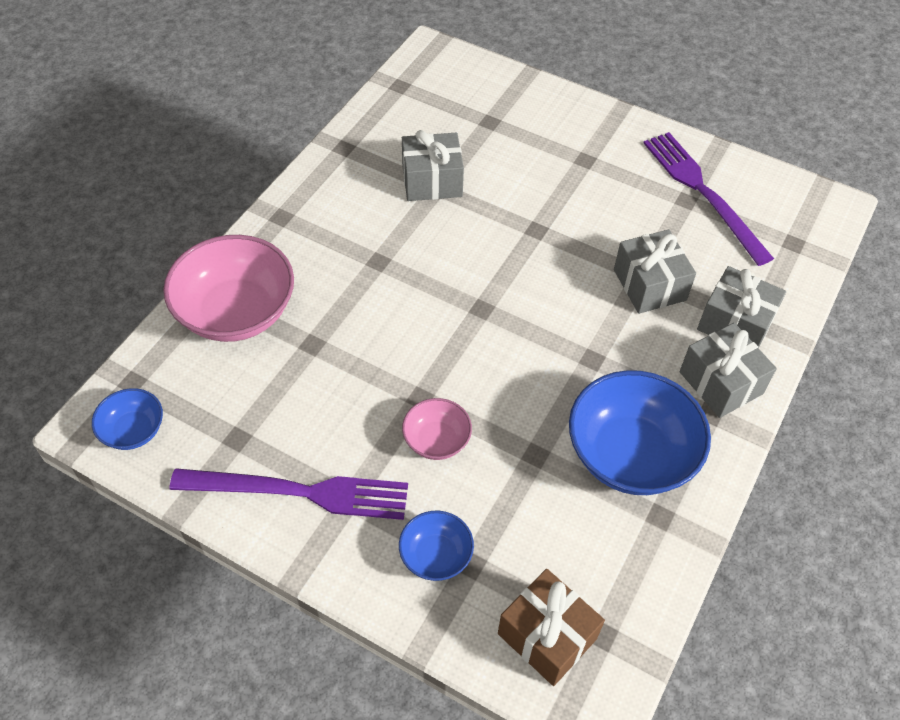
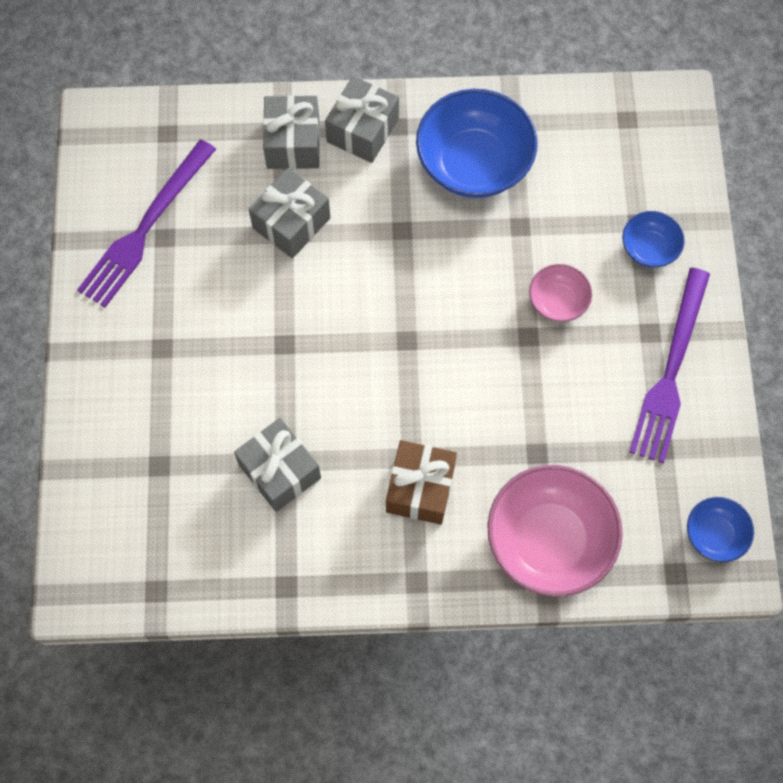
camera: 120 degrees left, 15 degrees up
purple fork [170,468,408,520] -> purple fork turned 135 degrees counterclockwise [629,268,710,463]
brown gift [498,569,605,686] -> brown gift moved to [386,440,457,525]

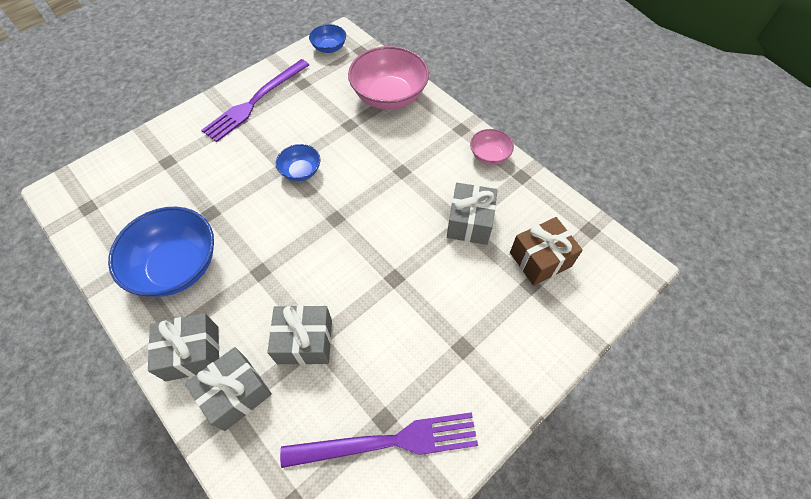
camera: 130 degrees left, 10 degrees down
brown gift [386,440,457,525] -> brown gift moved to [510,217,583,286]
pink bowl [529,264,592,322] -> pink bowl moved to [470,129,514,165]
blue bowl [622,211,685,268] -> blue bowl moved to [276,144,320,181]
purple fork [629,268,710,463] -> purple fork turned 150 degrees clockwise [201,59,309,142]

